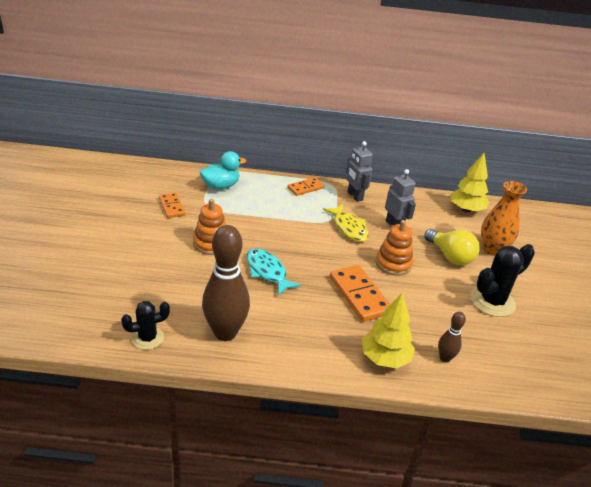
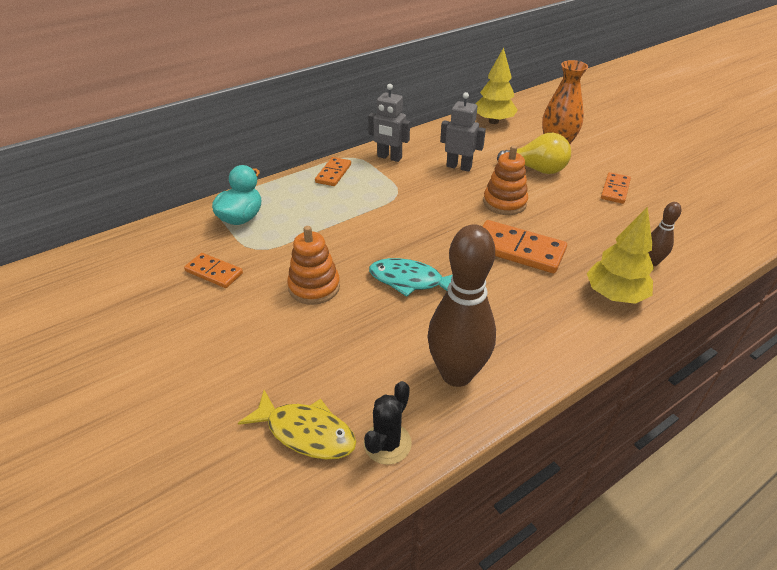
camera: 35 degrees left, 5 degrees up
yellow fish [323,204,369,242] -> yellow fish moved to [238,390,356,460]
black cactus [470,244,535,317] -> orange domino [601,172,631,204]

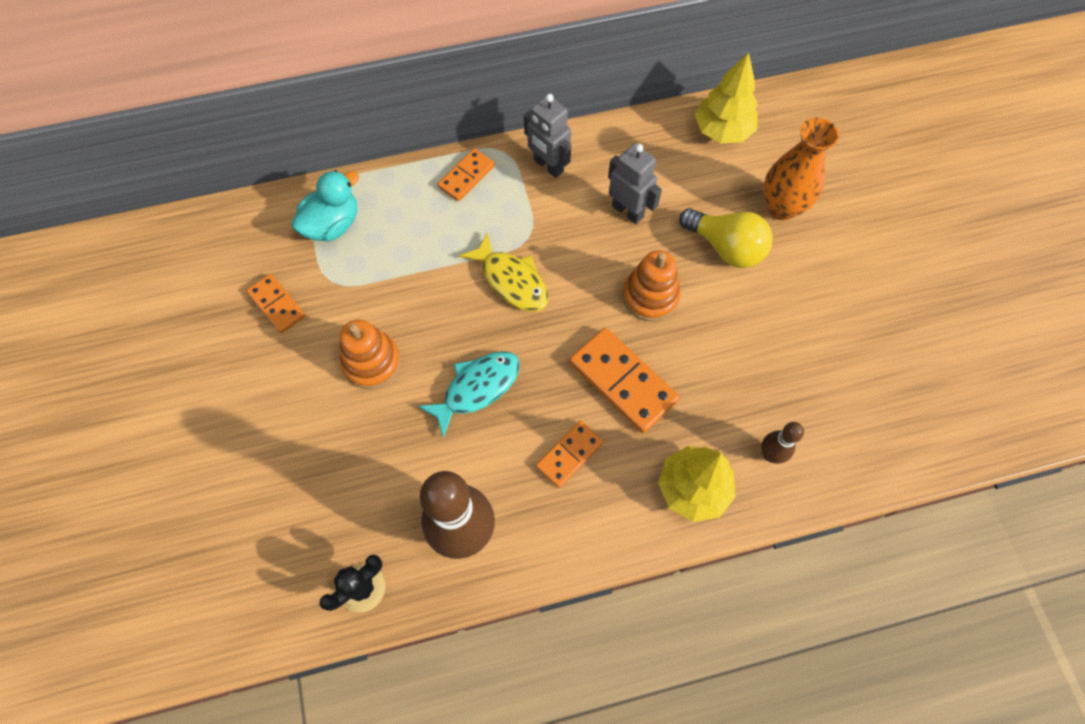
camera: 20 degrees right, 25 degrees up
yellow fish [238,390,356,460] -> yellow fish moved to [459,232,549,311]
turquoise fish [369,258,453,297] -> turquoise fish turned 105 degrees clockwise [418,351,520,438]
orange domino [601,172,631,204] -> orange domino moved to [536,420,603,488]

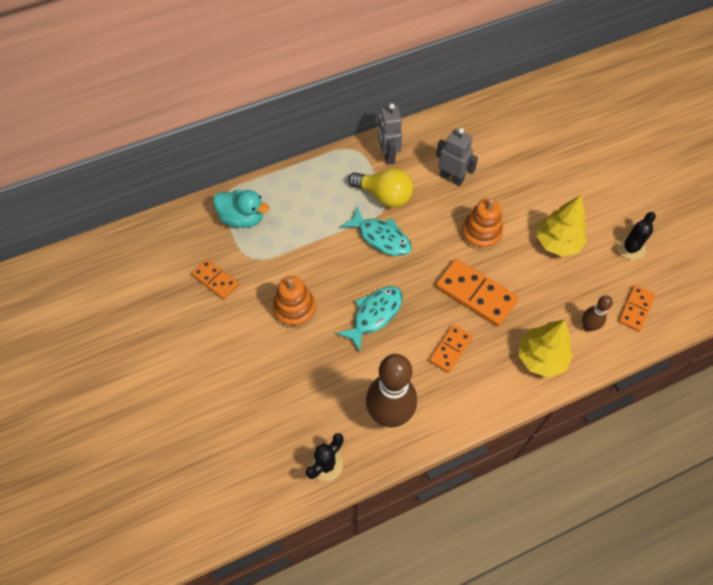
camera: 10 degrees left, 5 degrees down
turquoise duck [292,170,359,241] -> turquoise duck turned 75 degrees clockwise [213,190,269,228]
orange domino [437,148,495,201] -> orange domino moved to [618,285,655,331]
yellow fish [459,232,549,311] -> turquoise fish [341,207,412,256]
grey robot [524,94,571,178] -> grey robot turned 45 degrees clockwise [378,103,402,165]
yellow light bulb [679,208,773,268] -> yellow light bulb moved to [348,168,413,208]
yellow tree [695,52,757,143] -> yellow tree moved to [537,195,587,257]
orange vase [763,118,839,220] -> none
none -> black cactus [616,212,656,260]

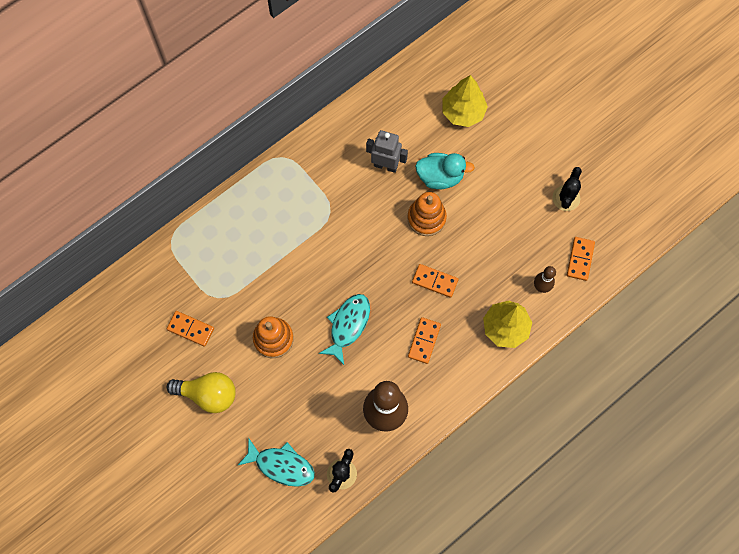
camera: 15 degrees left, 10 degrees up
turquoise duck [213,190,269,228] -> turquoise duck moved to [415,153,475,189]
turquoise fish [341,207,412,256] -> turquoise fish moved to [237,437,315,487]
yellow light bulb [348,168,413,208] -> yellow light bulb moved to [167,372,236,413]
grey robot [378,103,402,165] -> none
orange domino [436,259,518,326] -> orange domino [412,264,458,298], size x0.60
yellow tree [537,195,587,257] -> yellow tree moved to [442,75,488,127]

